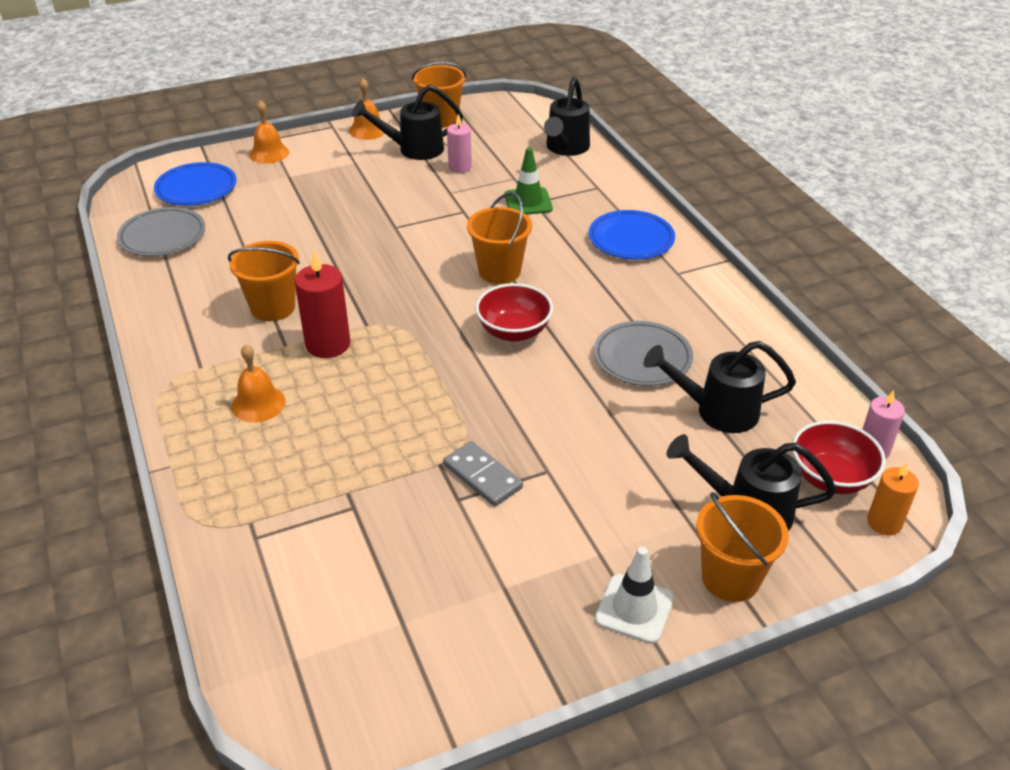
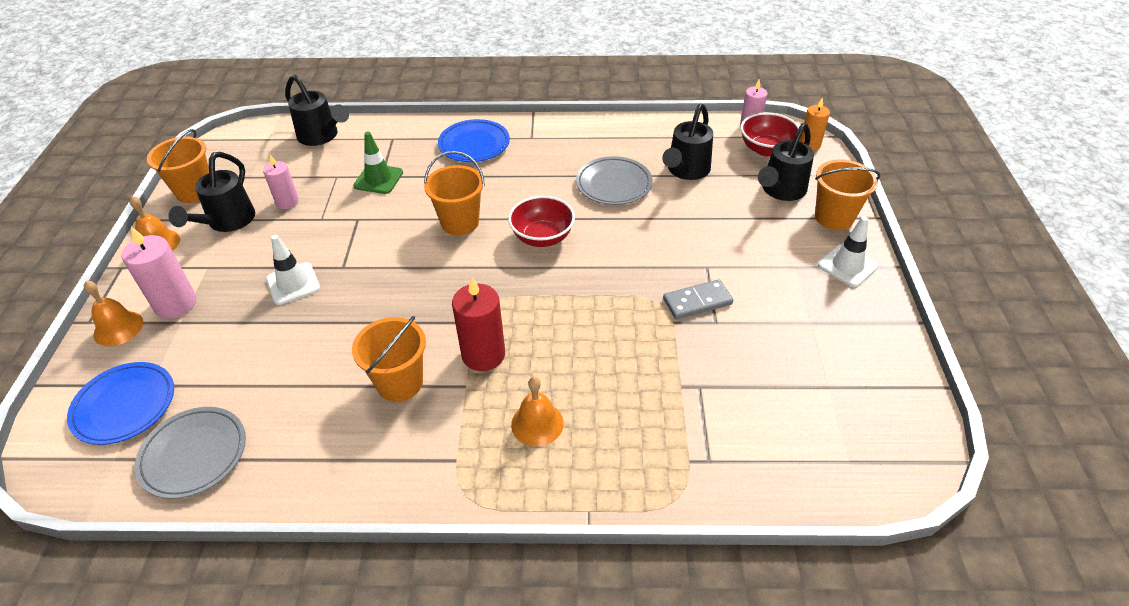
camera: 65 degrees left, 5 degrees up
none -> pink candle [122,227,197,319]
none -> white traffic cone [266,235,320,305]

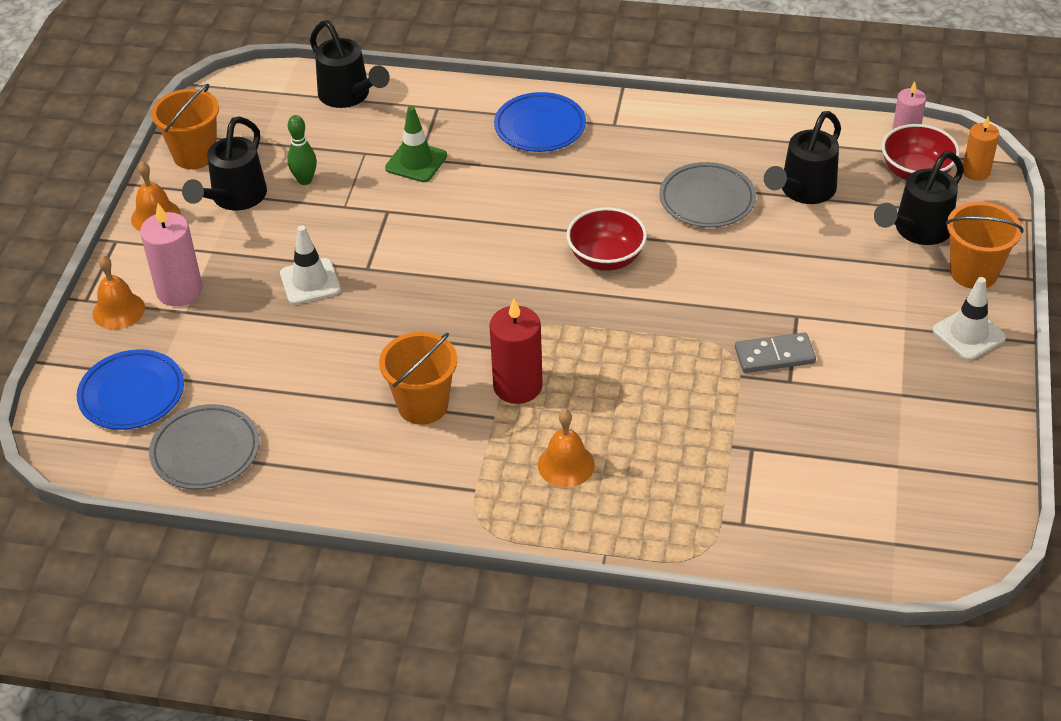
camera: 10 degrees right, 0 degrees up
pink candle [263,155,299,209] -> green bowling pin [287,115,317,185]
orange bucket [424,151,485,235] -> none

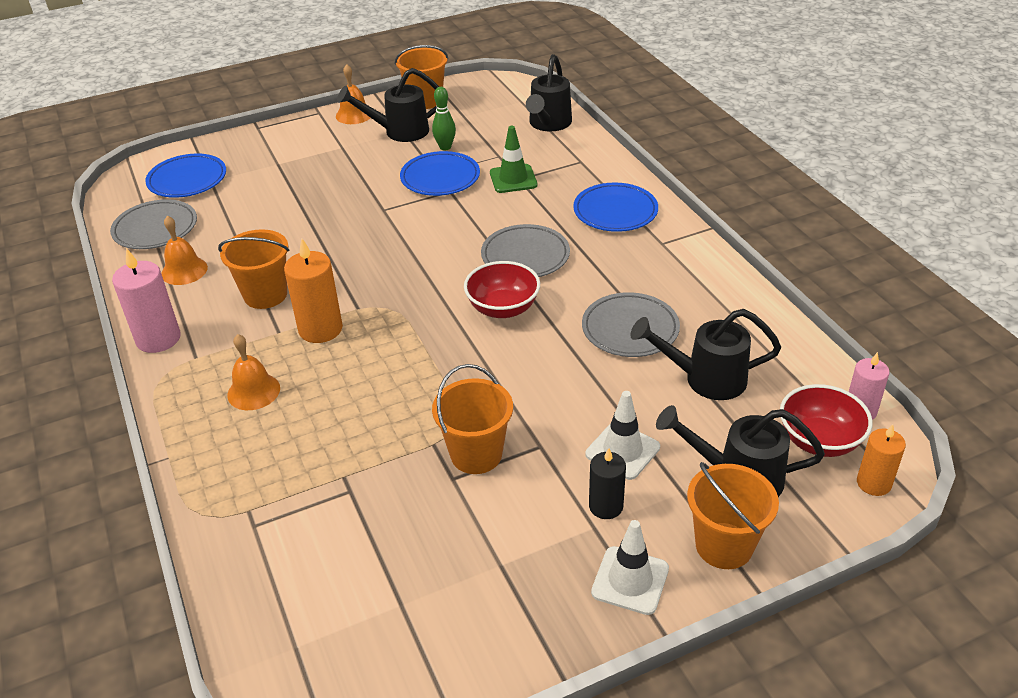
camera: 55 degrees right, 5 degrees down
orange bell [93,256,145,330] -> orange bell moved to [161,216,208,285]
pink candle [140,203,203,306] -> pink candle moved to [112,248,181,353]
white traffic cone [280,225,341,305] -> white traffic cone moved to [586,391,660,480]
red candle [489,299,543,404] -> orange candle [284,239,343,343]
grey domino [735,332,816,373] -> orange bucket [432,364,513,474]
none -> blue plate [400,151,480,196]
none -> grey plate [481,224,570,277]
none -> black candle [589,448,626,519]

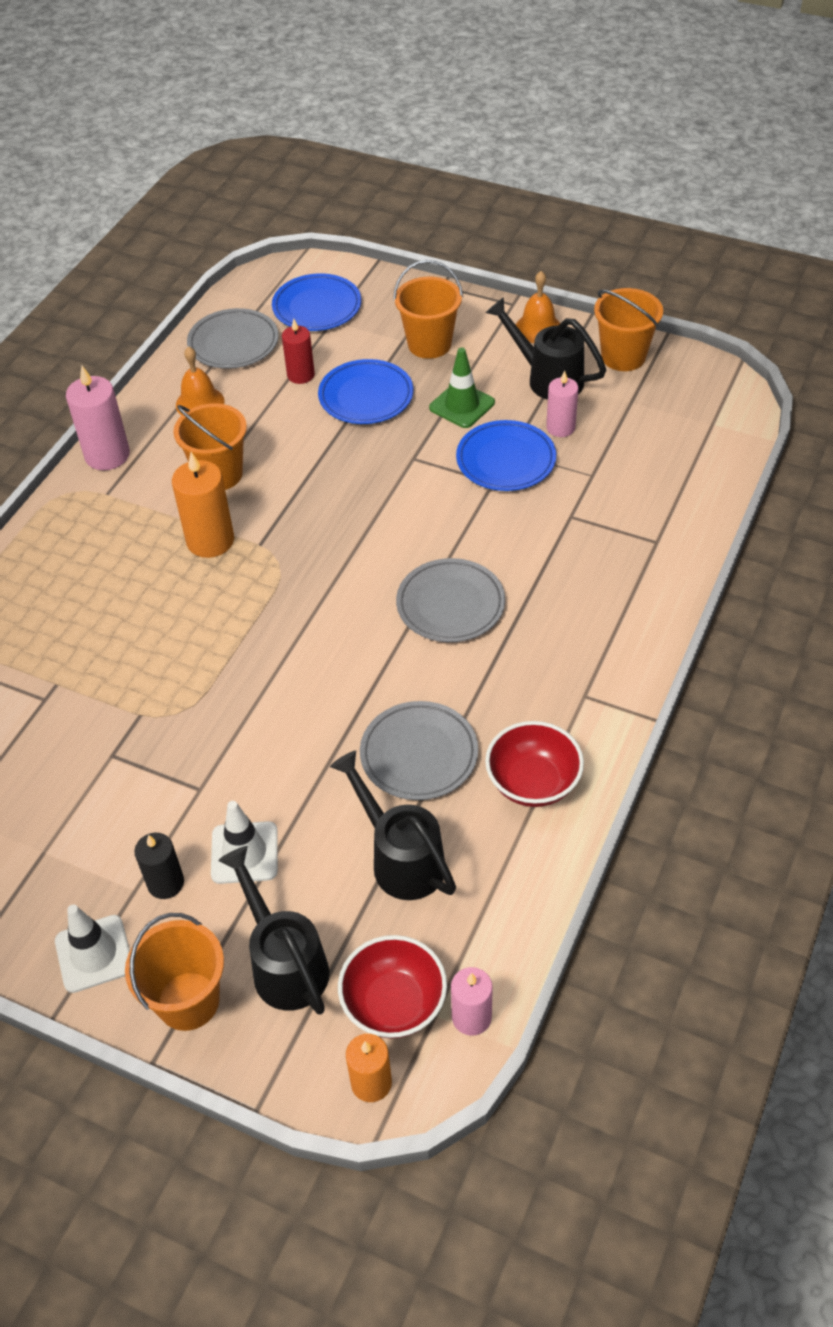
camera: 50 degrees right, 10 degrees up
orange bell [227,334,280,410] -> none
green bowling pin [432,87,456,150] -> pink candle [546,371,578,437]
orange bucket [432,364,513,474] -> orange bucket moved to [393,260,463,359]
red bowl [464,261,540,318] -> red bowl moved to [485,721,584,807]
green traffic cone [490,126,538,193] -> green traffic cone moved to [429,347,495,428]
black watering can [526,54,572,132] -> none
blue plate [573,183,658,232] -> blue plate moved to [318,359,413,424]
none -> red candle [282,319,315,384]

